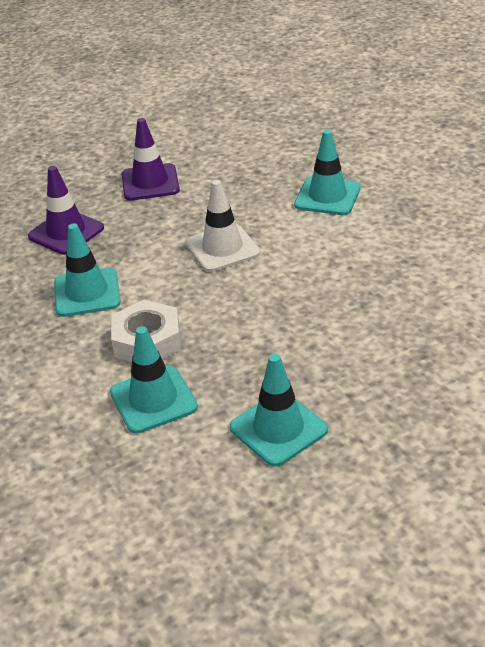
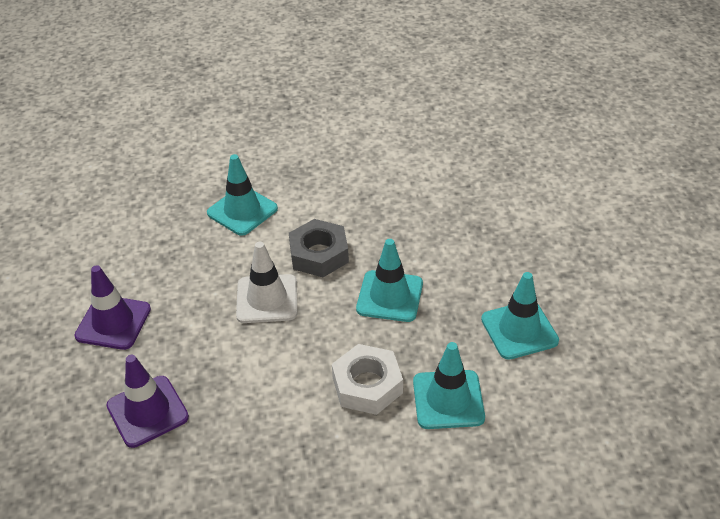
camera: 70 degrees left, 5 degrees up
turquoise traffic cone [54,224,121,317] -> turquoise traffic cone moved to [356,239,423,322]
none -> grey nut [289,219,349,277]

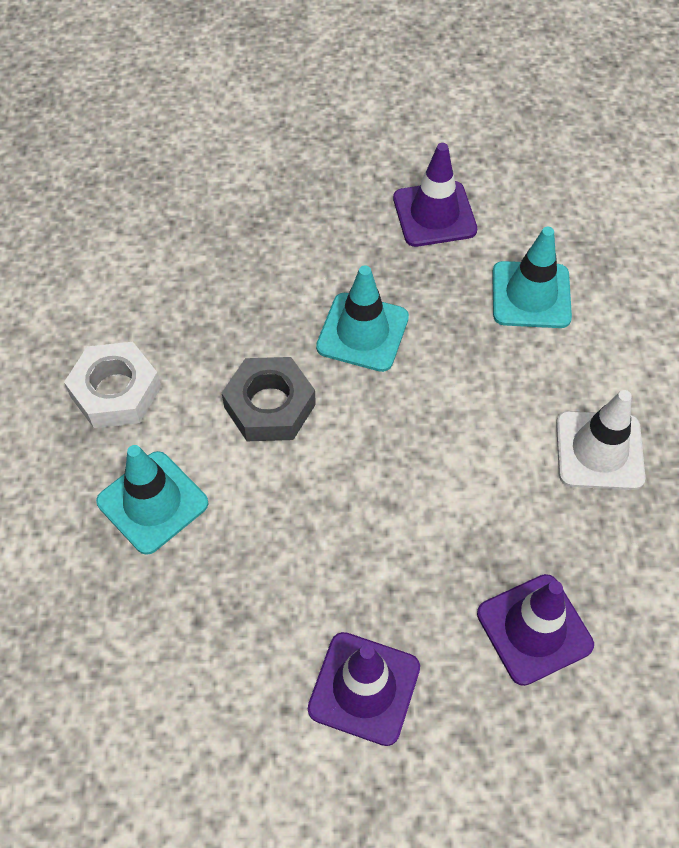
camera: 85 degrees left, 15 degrees up
white traffic cone [236,242,297,323] -> white traffic cone moved to [556,390,645,490]
white nut [332,344,403,415] -> white nut moved to [64,342,161,428]
turquoise traffic cone [481,272,559,360] -> purple traffic cone [393,143,477,247]

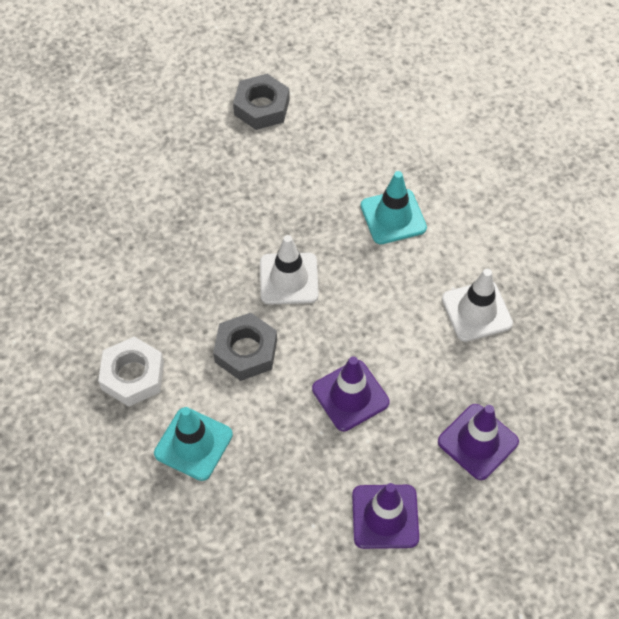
camera: 20 degrees left, 0 degrees up
turquoise traffic cone [316,265,409,372] -> white traffic cone [260,235,319,305]
purple traffic cone [393,143,477,247] -> purple traffic cone moved to [312,356,390,431]
none -> grey nut [233,74,290,130]

